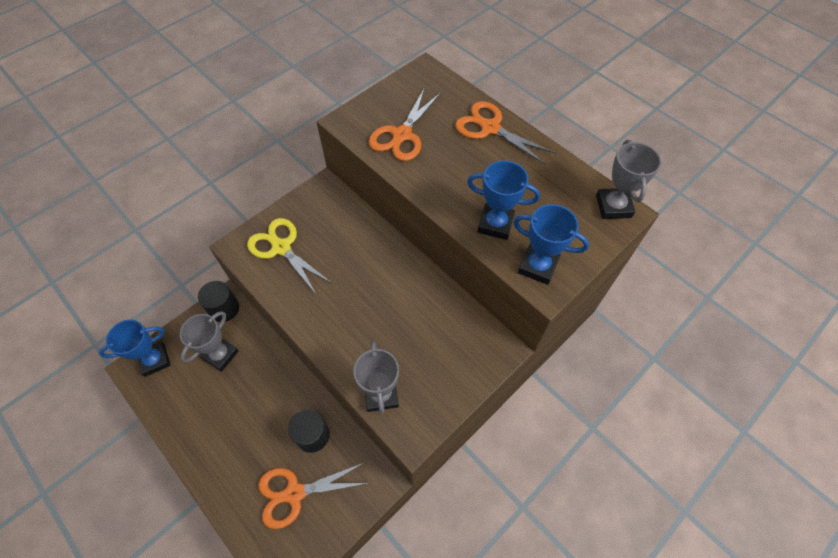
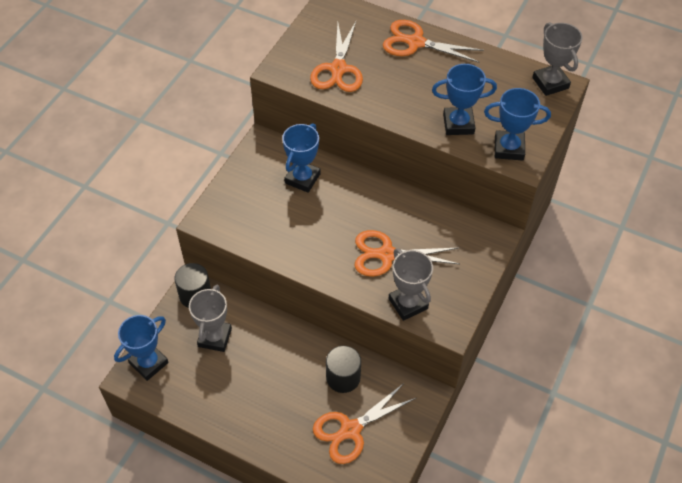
camera: 20 degrees left, 5 degrees down
yellow scissors [247,218,332,294] -> none
none -> blue trophy [282,123,320,193]
none -> orange scissors [355,230,459,277]

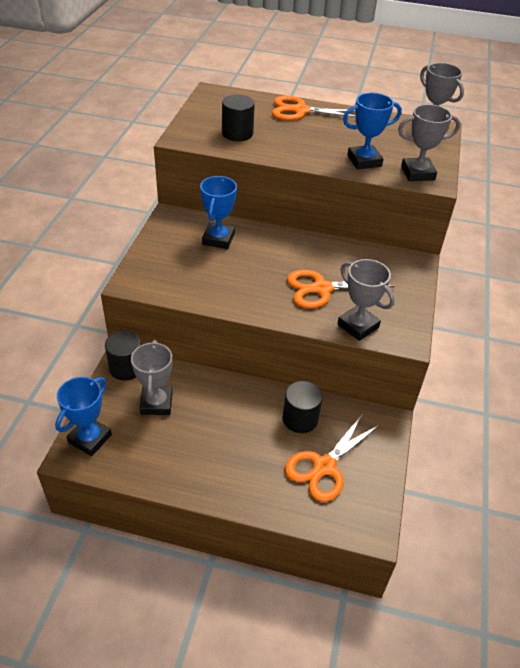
camera: 15 degrees left, 10 degrees down
orange scissors [310,22,363,92] -> black cylinder [222,95,255,141]
blue trophy [484,88,551,161] -> grey trophy [398,104,460,181]

